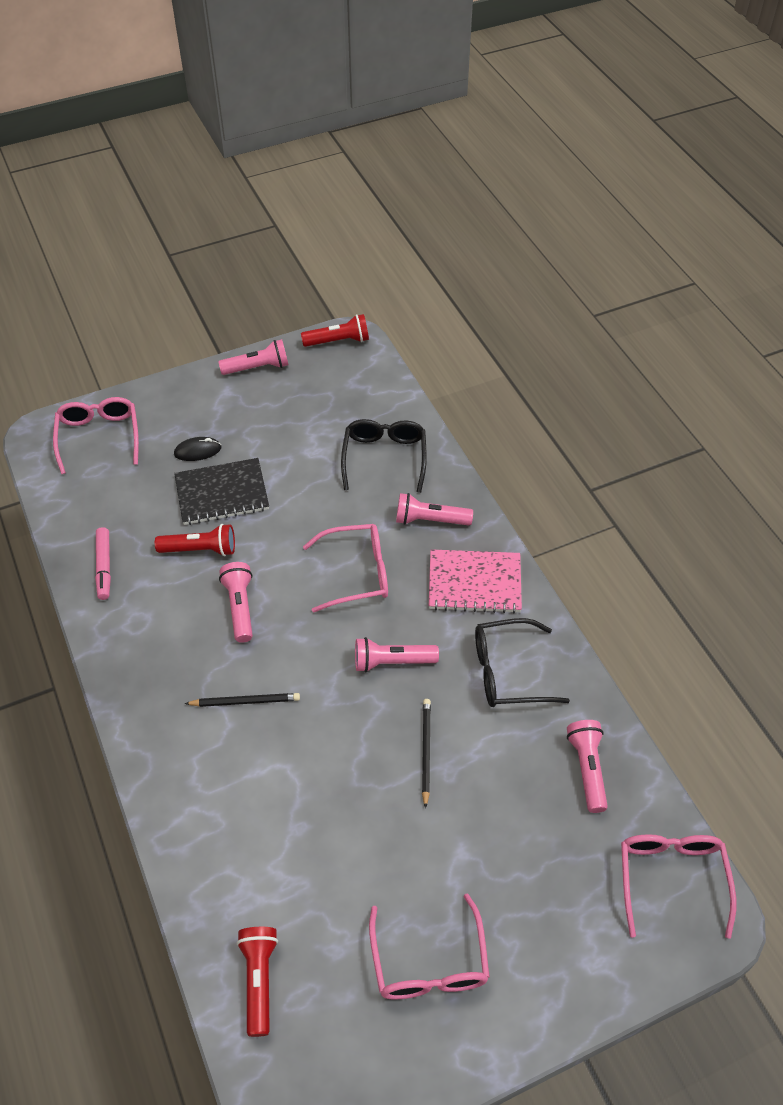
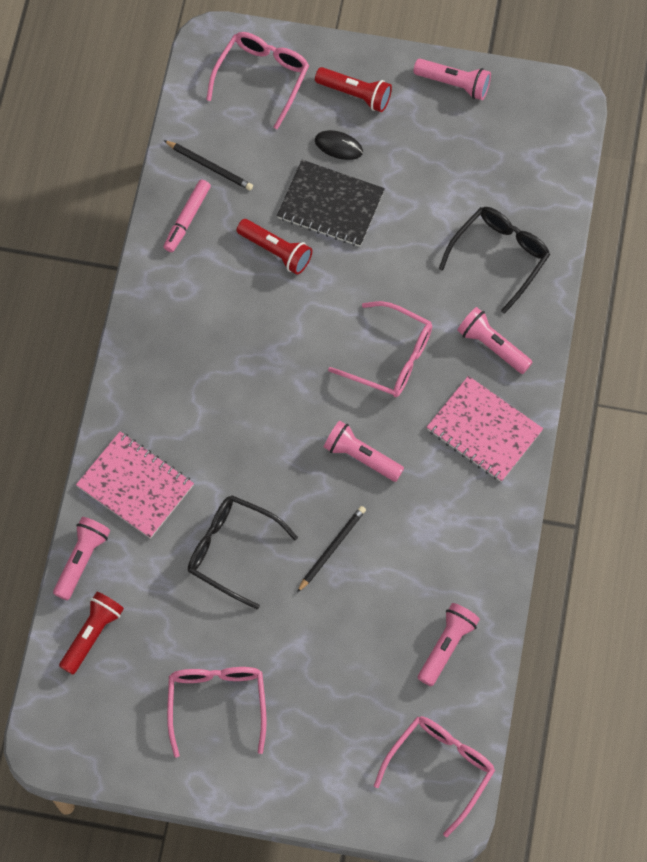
camera: 35 degrees right, 15 degrees up
black pencil [184,693,300,707] -> black pencil moved to [164,140,253,190]
pink flashlight [219,562,253,643] -> pink flashlight moved to [53,517,110,600]
red flashlight [301,314,369,347] -> red flashlight moved to [315,67,392,112]
pink glasses [369,893,490,999] -> pink glasses turned 150 degrees clockwise [167,667,267,758]
black glasses [475,618,570,707] -> black glasses moved to [188,495,298,609]
none -> pink notebook [76,432,194,539]

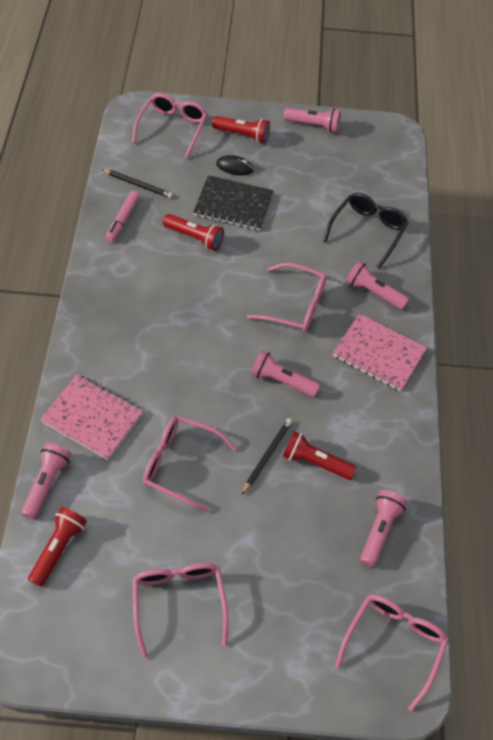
camera: 10 degrees left, 10 degrees down
black glasses [188,495,298,609] -> pink glasses [143,416,237,513]
none -> red flashlight [283,431,356,480]

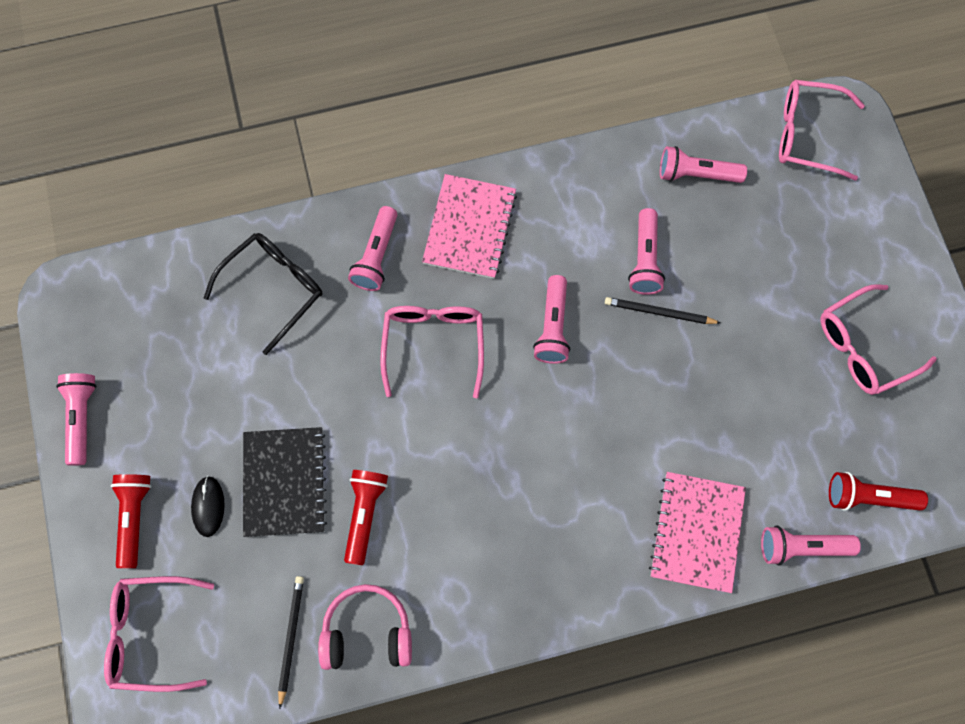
camera: 105 degrees left, 15 degrees up
pink marker [106,190,140,242] -> pink headphones [318,584,412,670]
pink glasses [143,416,237,513] -> none
red flashlight [283,431,356,480] -> pink flashlight [628,208,665,295]
black glasses [323,193,408,269] -> black glasses turned 120 degrees clockwise [204,233,322,355]

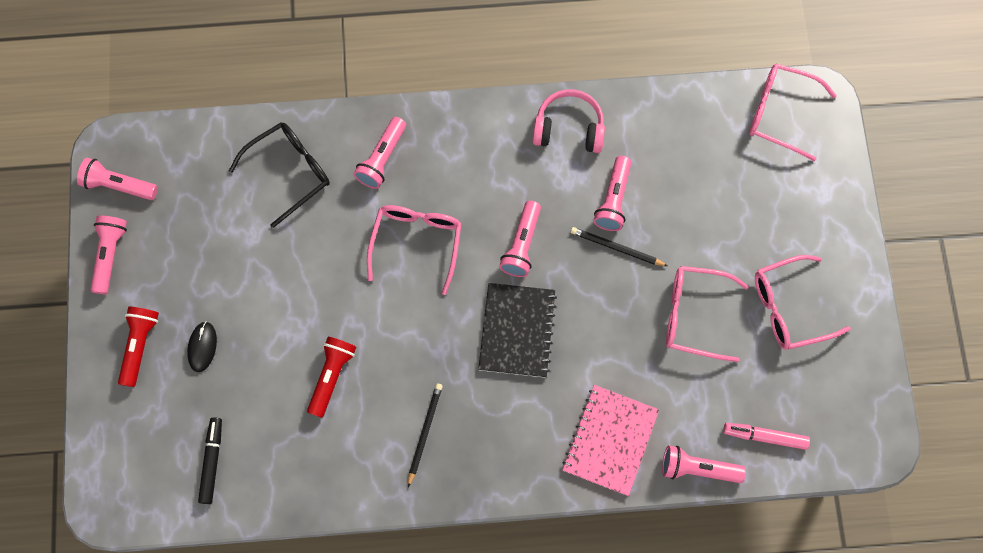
camera: 10 degrees right, 0 degrees up
pink glasses [104,576,214,692] -> pink glasses moved to [666,266,749,362]
black notebook [243,427,327,537] -> black notebook moved to [478,283,557,378]
black pencil [278,576,304,709] -> black pencil moved to [408,384,443,487]
pink headphones [318,584,412,670] -> pink headphones moved to [532,89,605,153]
pink notebook [422,174,517,279] -> none
pink flashlight [660,146,747,183] -> pink flashlight moved to [77,158,158,200]
red flashlight [829,472,928,511] -> pink marker [723,423,810,450]
none -> black marker [198,417,222,504]

